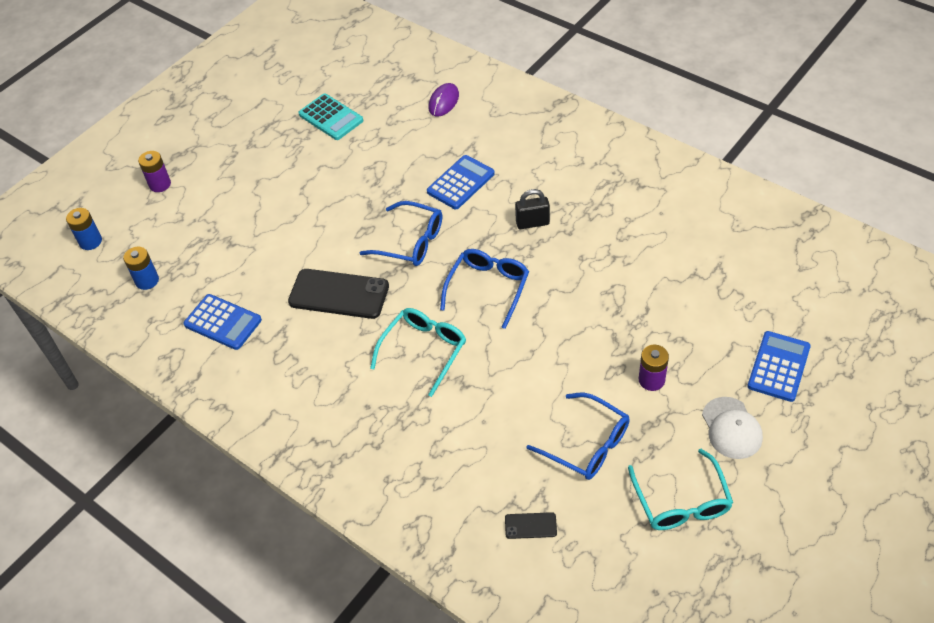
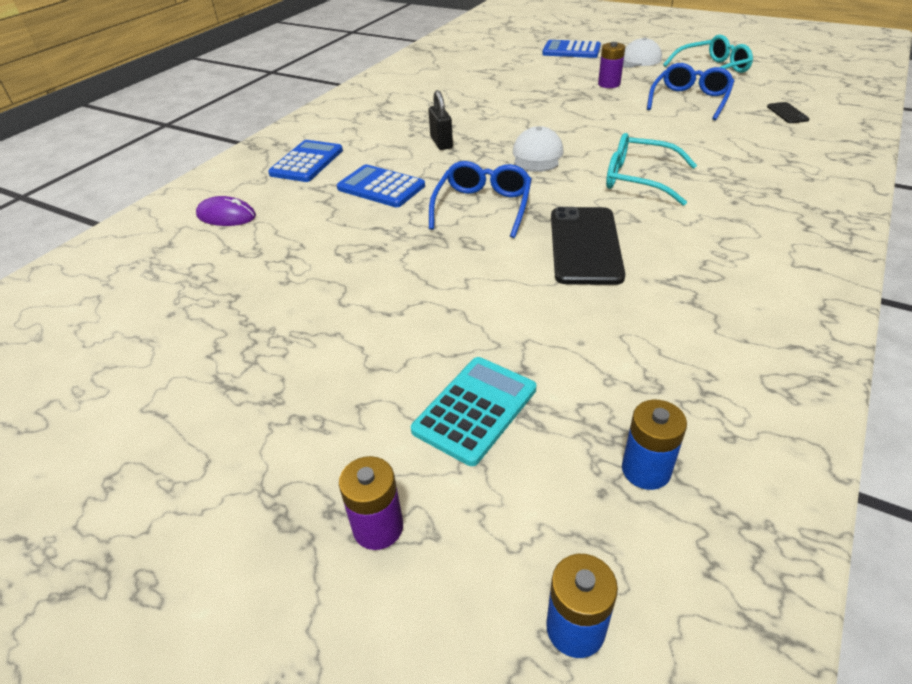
camera: 100 degrees left, 10 degrees down
blue calculator [183,294,262,350] -> blue calculator moved to [268,140,343,182]
turquoise calculator [298,93,363,140] -> turquoise calculator moved to [411,357,536,466]
blue glasses [440,249,529,329] -> white cap [513,126,564,172]

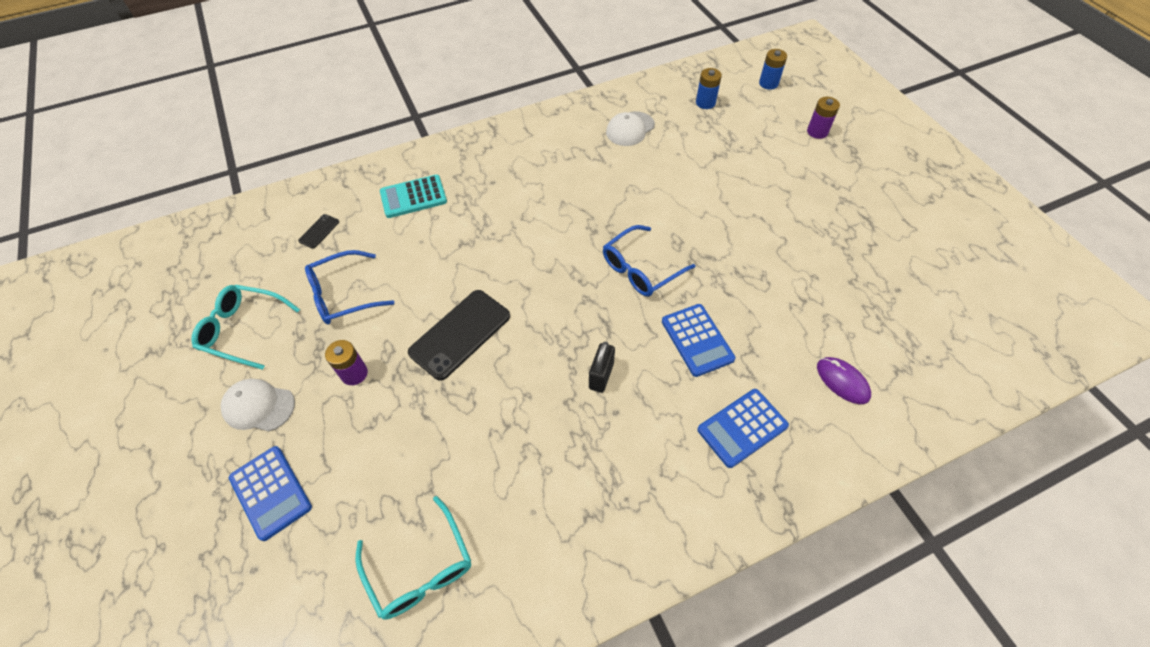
camera: 145 degrees left, 15 degrees up
turquoise calculator [411,357,536,466] -> turquoise calculator moved to [380,175,447,218]
white cap [513,126,564,172] -> white cap moved to [606,111,655,146]
black phone [551,207,625,285] -> black phone moved to [408,290,510,381]
turquoise glasses [606,133,697,206] -> turquoise glasses moved to [355,496,471,620]

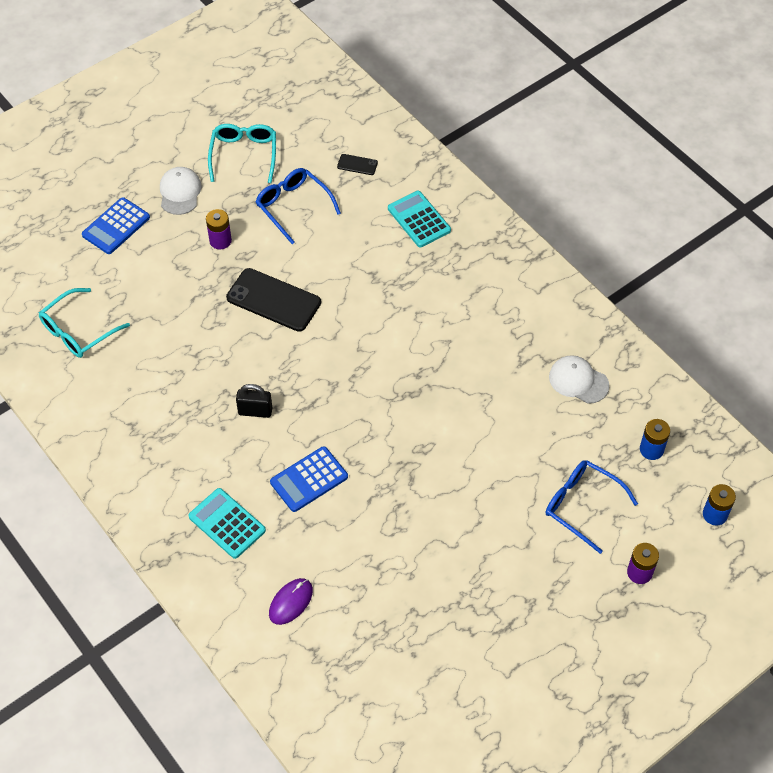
camera: 75 degrees right, 0 degrees up
blue glasses [603,225,695,297] -> blue glasses moved to [546,460,638,554]
blue calculator [697,389,789,468] -> turquoise calculator [188,488,266,559]

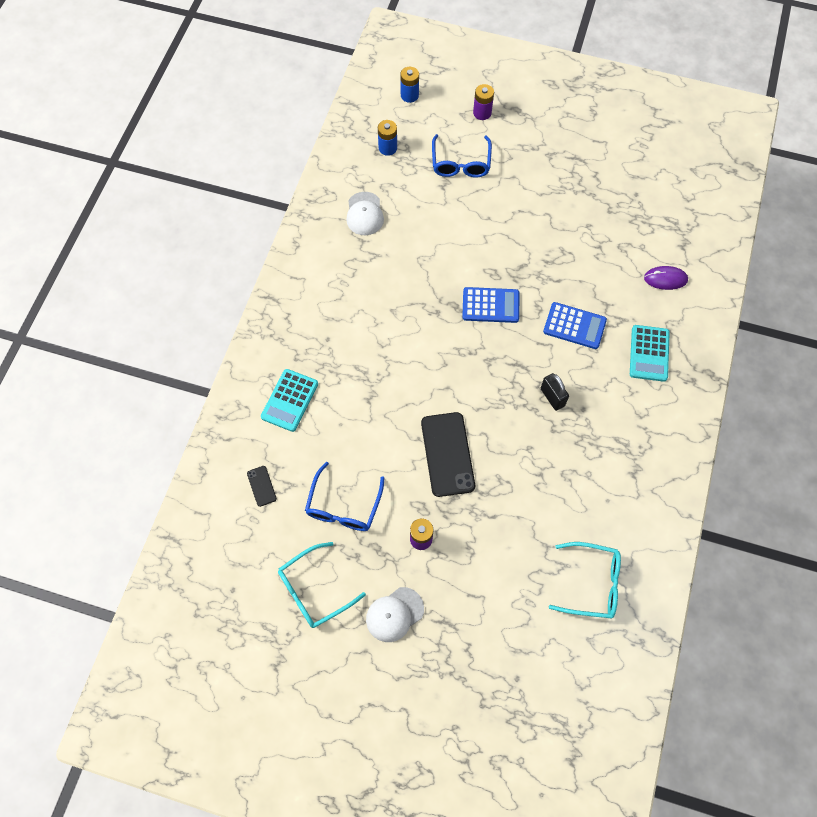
camera: 125 degrees left, 10 degrees up
blue calculator [82,197,150,254] -> blue calculator moved to [462,287,519,323]

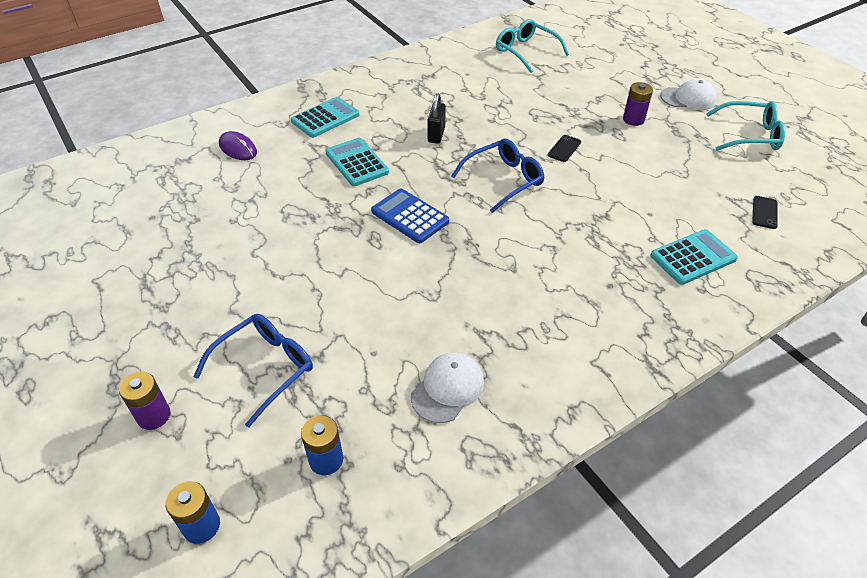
camera: 140 degrees left, 20 degrees down
blue glasses [305,462,385,531] -> blue glasses moved to [451,139,545,213]
black phone [421,412,475,497] -> black phone [548,135,581,162], size x0.46
blue calculator [543,302,607,349] -> turquoise calculator [325,138,389,186]

